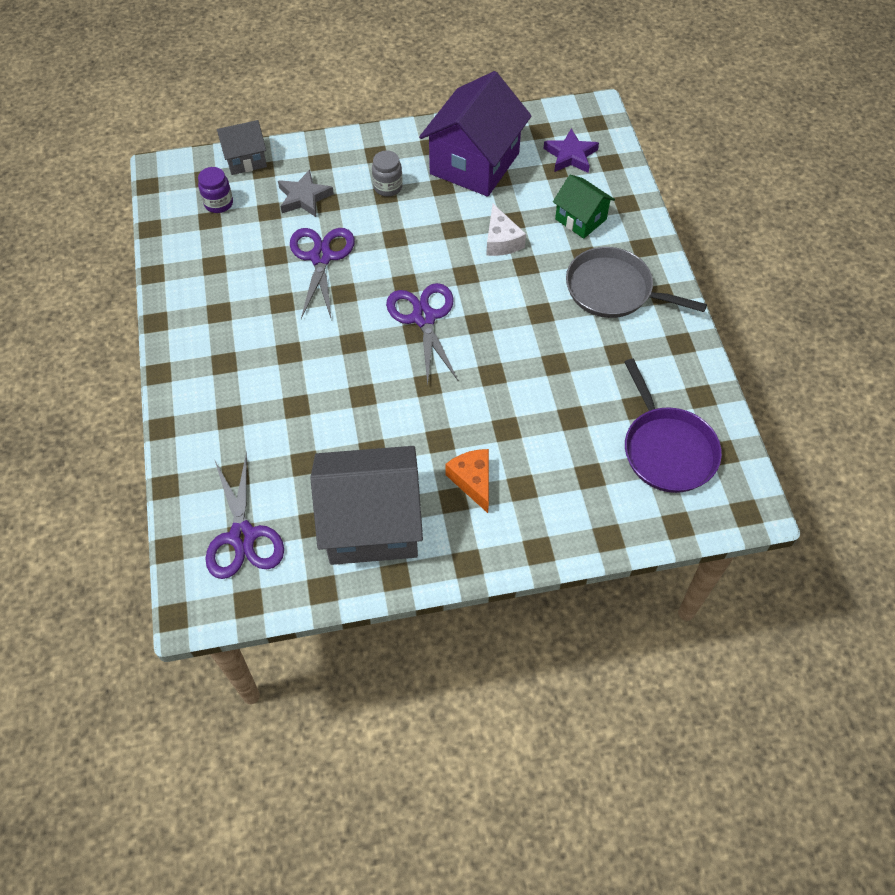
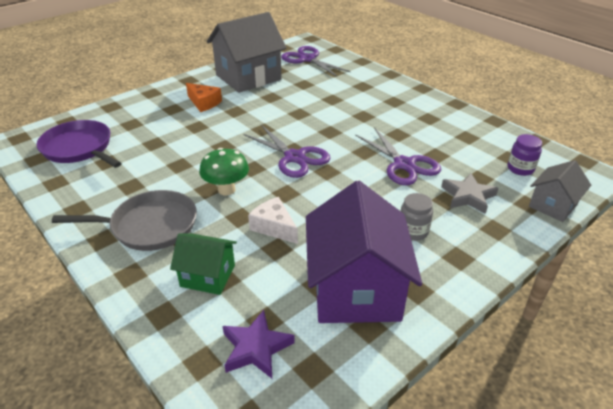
camera: 150 degrees right, 20 degrees down
none -> green mushroom [199,148,249,196]

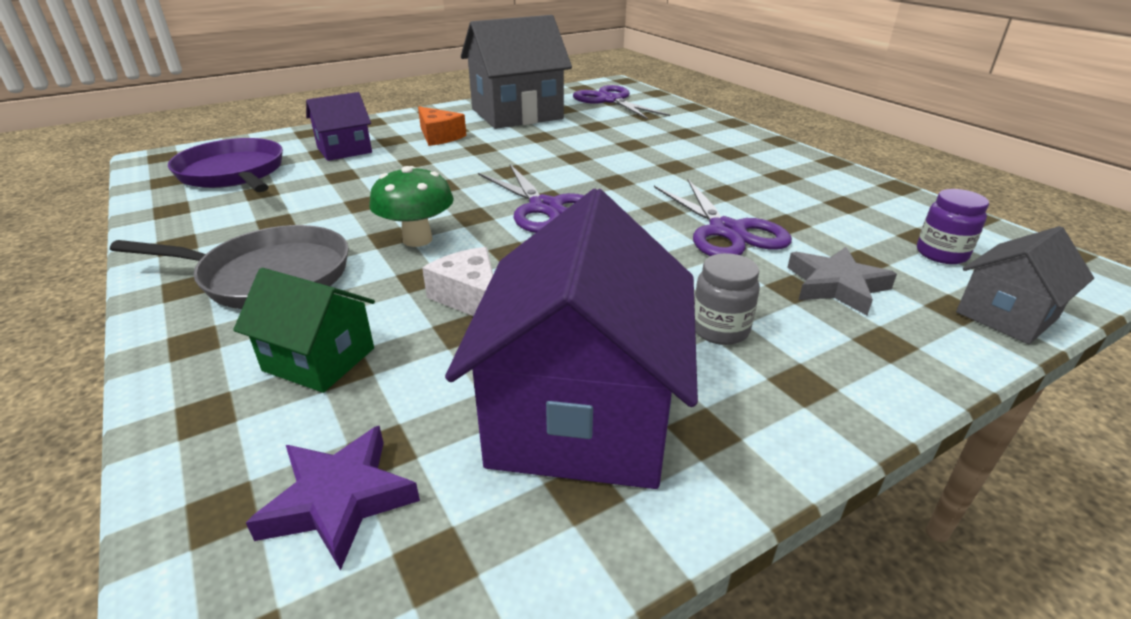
camera: 10 degrees right, 5 degrees down
none -> purple house [306,92,372,161]

